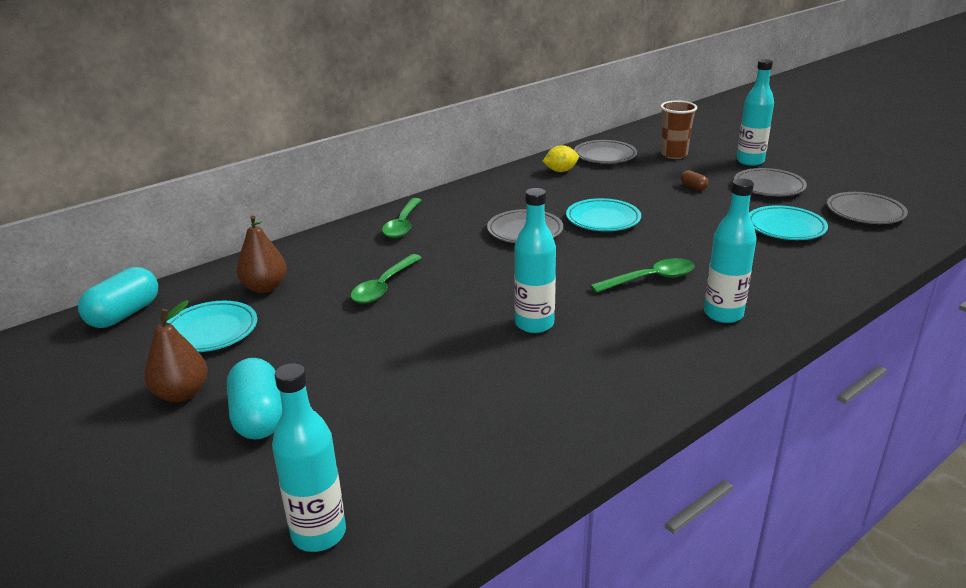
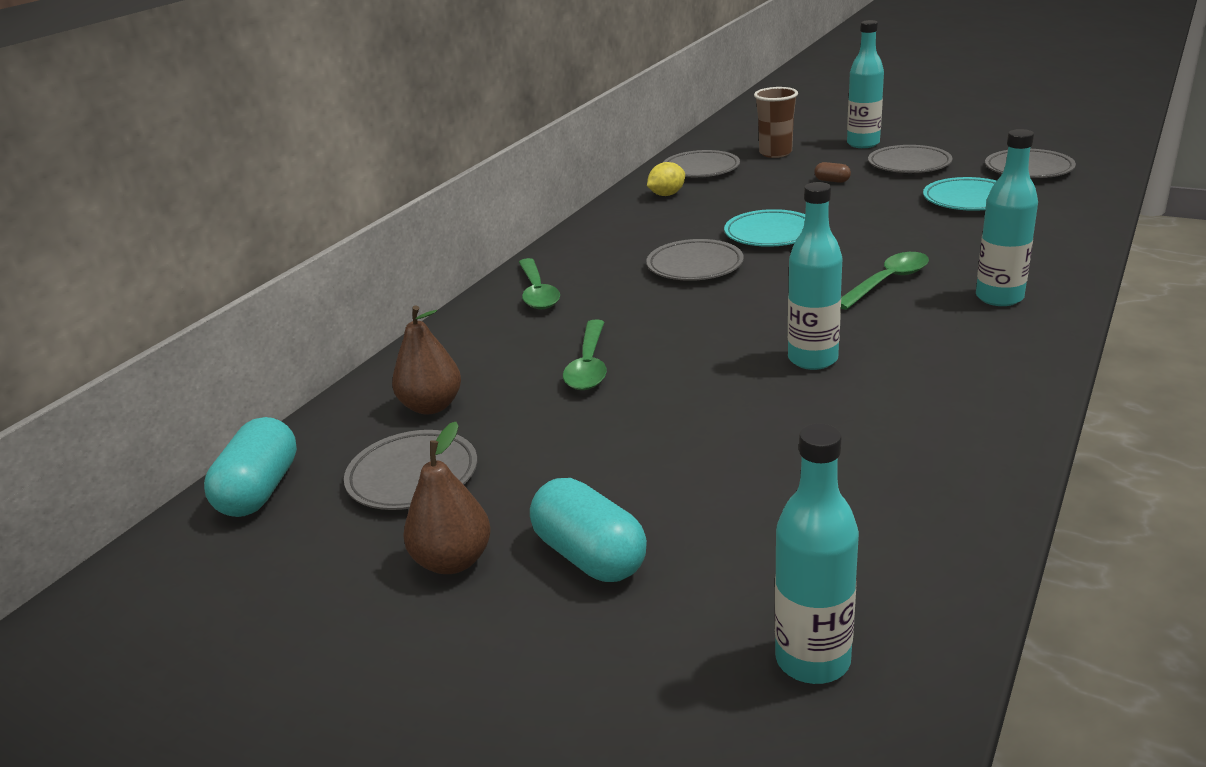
camera: 20 degrees left, 0 degrees up
turquoise plate [166,301,257,352] -> grey plate [344,430,477,510]

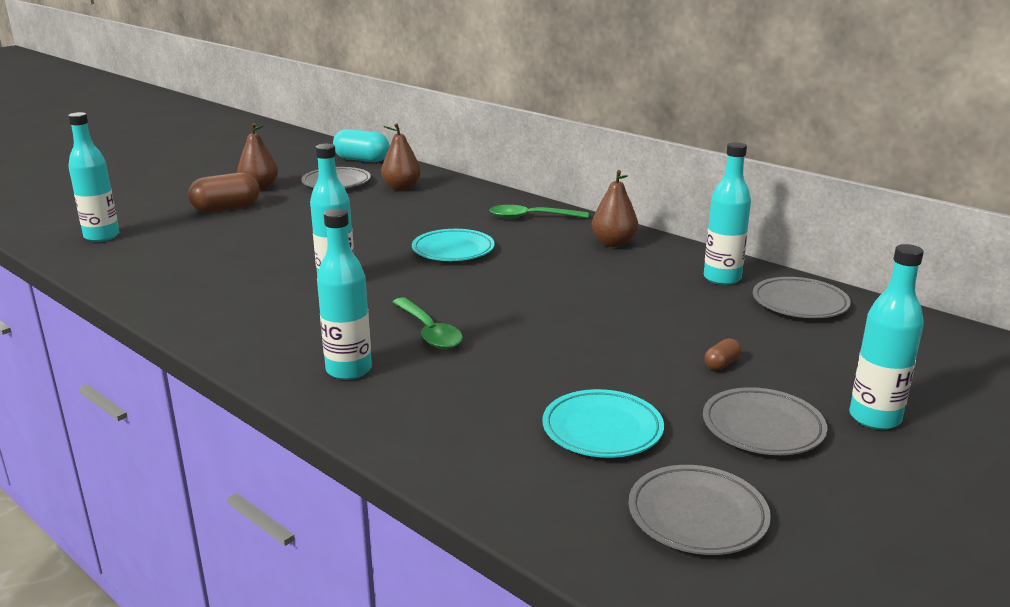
camera: 100 degrees right, 5 degrees down
turquoise capsule [530,478,647,582] -> brown capsule [188,172,260,212]
green spoon [563,320,607,390] -> none
grey plate [646,239,744,281] -> none
yellow lemon [647,162,685,196] -> turquoise bottle [704,142,751,285]
turquoise plate [724,209,805,247] -> turquoise plate moved to [412,229,495,261]
brown cup [754,87,798,158] -> none
none -> brown pear [592,170,638,247]

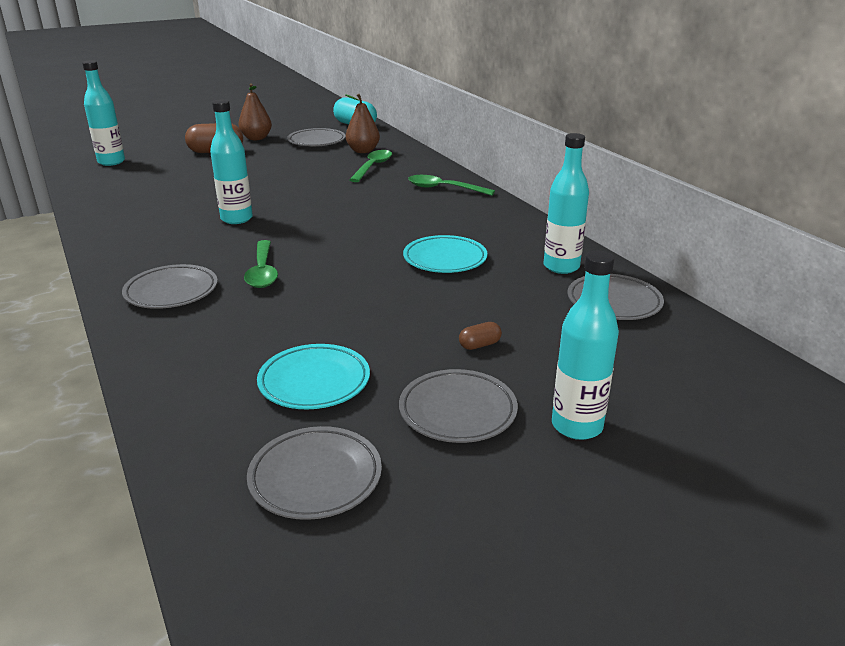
camera: 20 degrees right, 5 degrees up
turquoise bottle [317,209,372,380] -> grey plate [122,264,218,309]
turquoise plate [412,229,495,261] -> turquoise plate moved to [403,235,488,273]
brown pear [592,170,638,247] -> none
none -> green spoon [349,150,392,182]

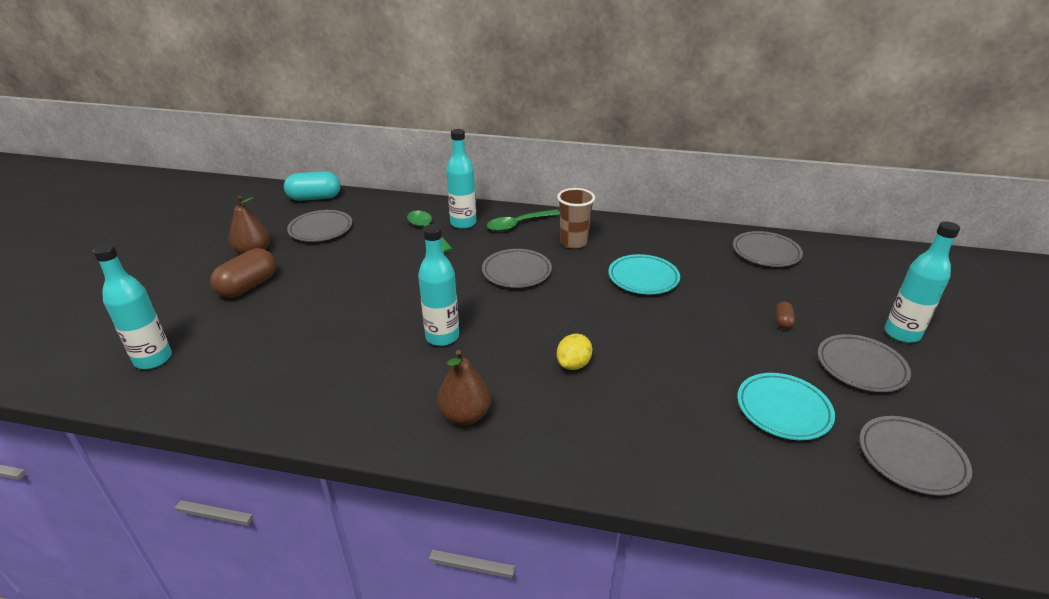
camera: 50 degrees left, 5 degrees up
grey plate [122,264,218,309] -> grey plate moved to [482,249,552,288]
green spoon [244,240,278,288] -> yellow lemon [557,334,592,370]
brown pear [345,94,380,153] -> brown pear moved to [437,350,491,426]
turquoise bottle [544,133,589,274] -> turquoise bottle moved to [446,129,476,229]
none -> brown cup [557,188,595,249]

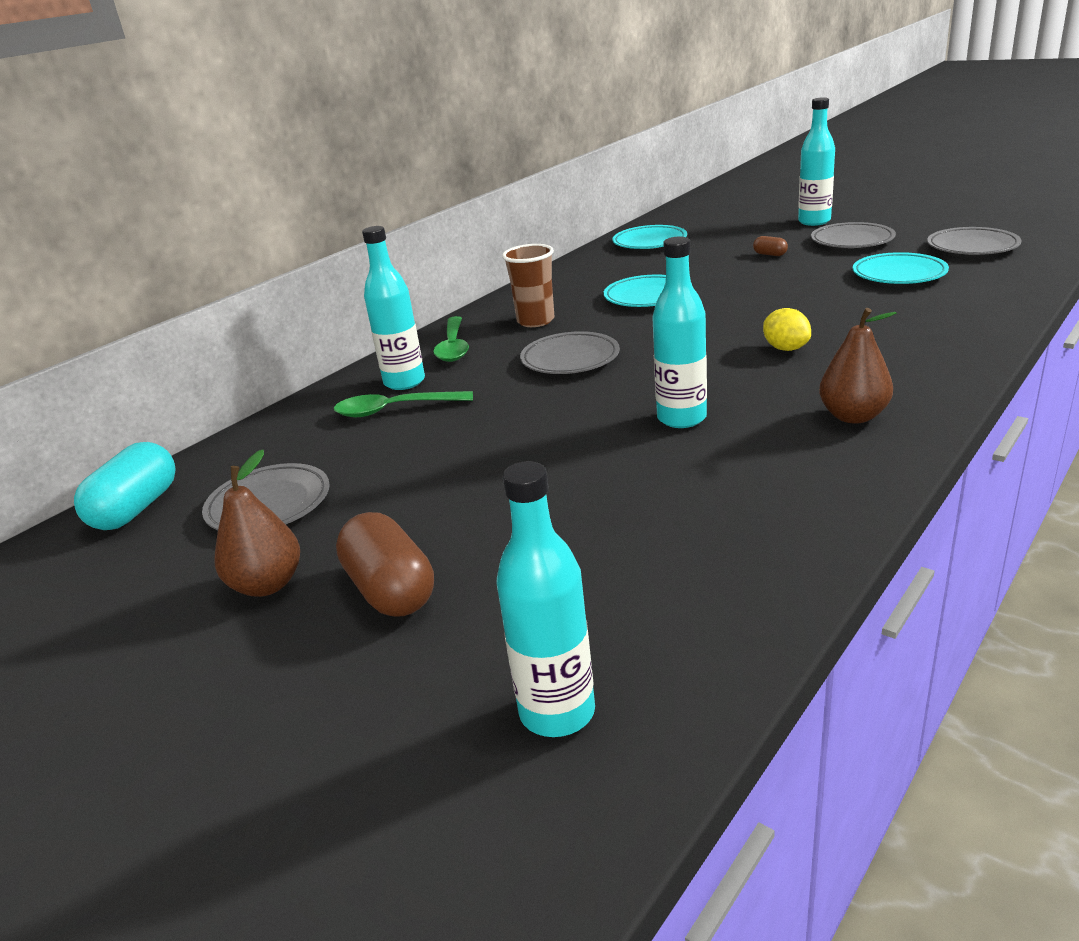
camera: 60 degrees left, 5 degrees down
grey plate [733,231,803,267] -> turquoise plate [612,225,687,249]

